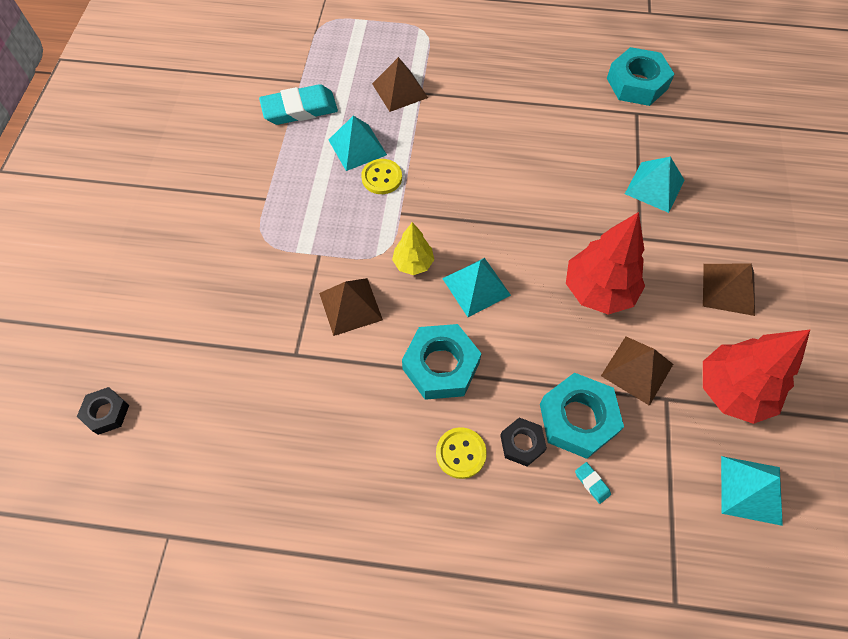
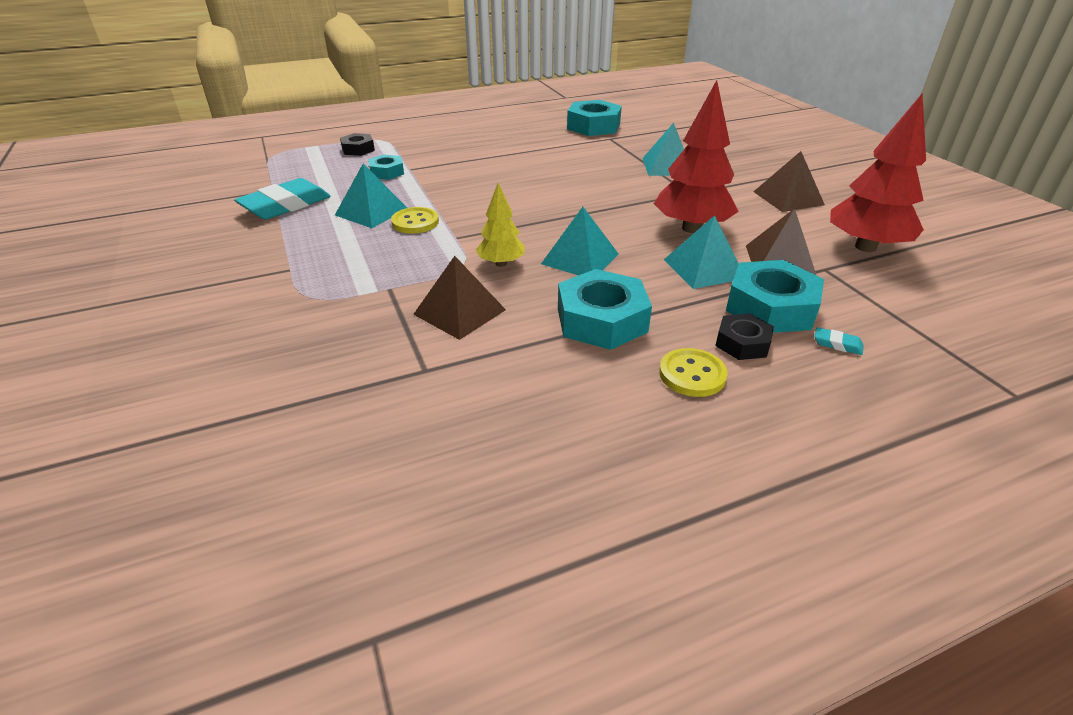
camera: 30 degrees left, 25 degrees down
black nut [77,387,129,435] -> black nut moved to [340,133,375,156]
brown pyramid [372,57,428,112] -> turquoise nut [368,154,404,180]
turquoise pyramid [721,456,783,526] -> turquoise pyramid moved to [664,215,739,289]

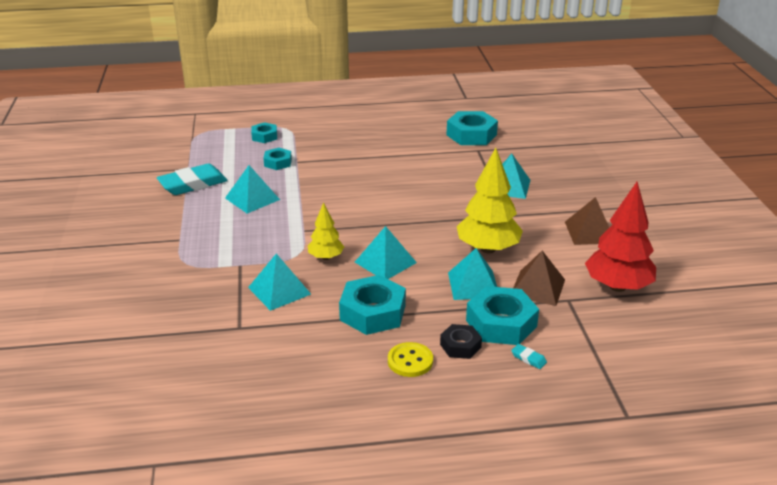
camera: 15 degrees right, 5 degrees down
black nut [340,133,375,156] -> turquoise nut [251,122,277,143]
yellow button [391,207,439,234] -> none
brown pyramid [413,256,506,340] -> turquoise pyramid [248,253,311,311]
red tree [654,80,739,233] -> yellow tree [457,148,523,254]

